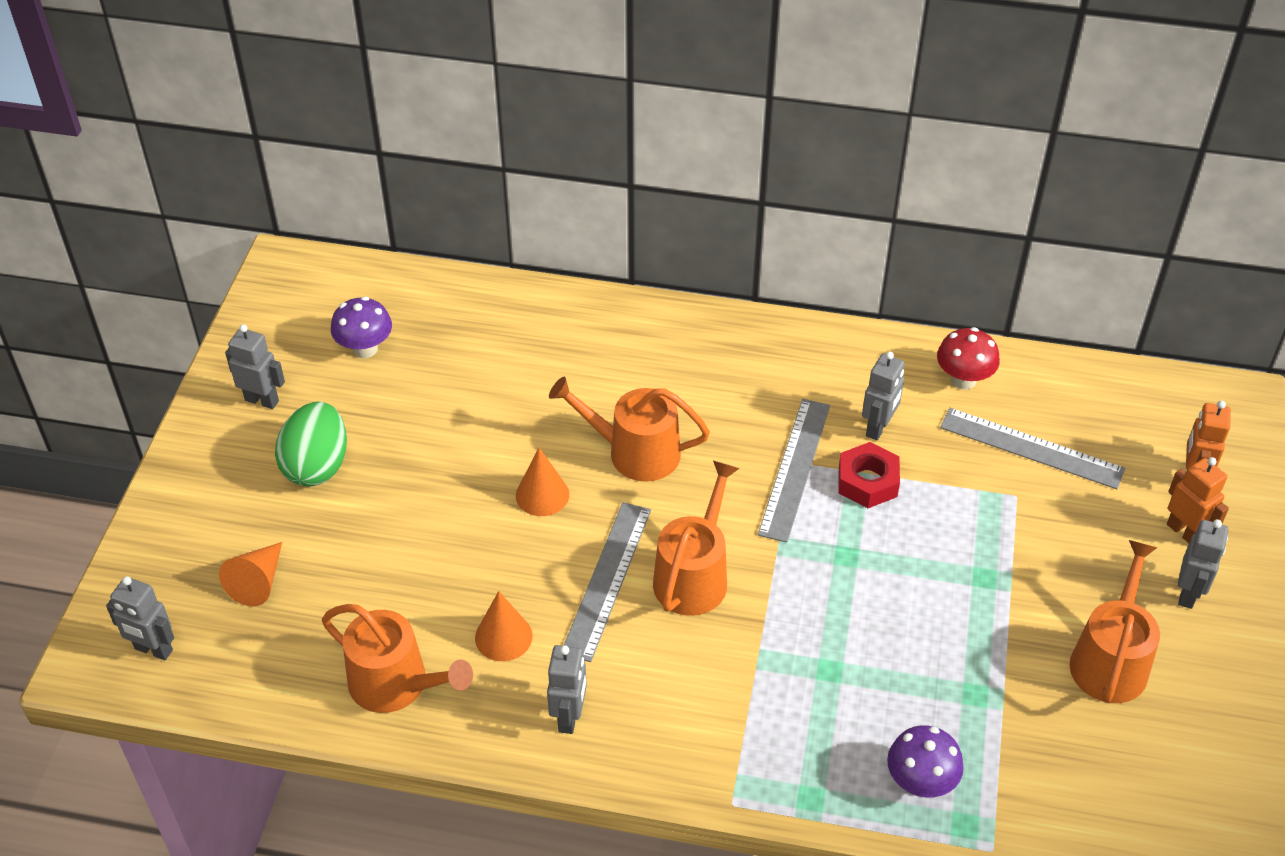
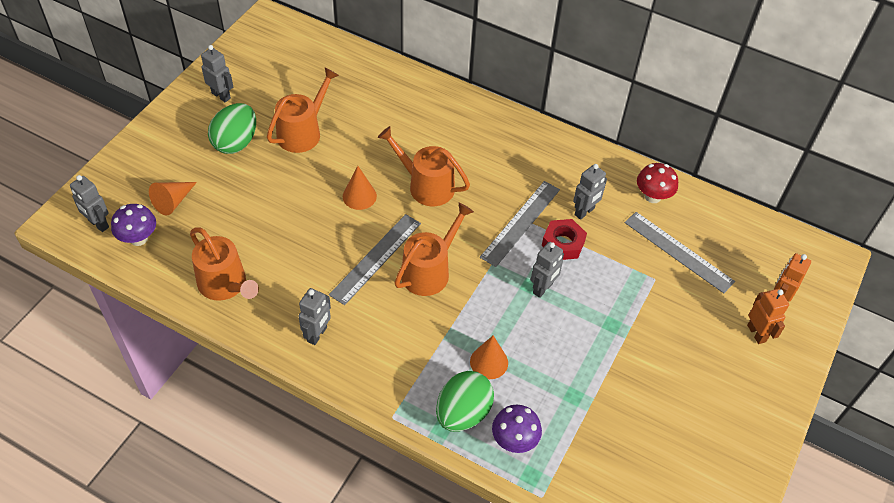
camera: 15 degrees right, 5 degrees up
purple mushroom [331,297,392,358] -> purple mushroom moved to [111,204,156,246]
orange cone [475,591,533,661] -> orange cone moved to [470,336,508,379]
orange watering can [1070,540,1160,703] -> orange watering can moved to [267,68,339,153]
grey robot [1178,519,1229,609] -> grey robot moved to [531,242,564,298]
none -> green egg [436,371,494,432]

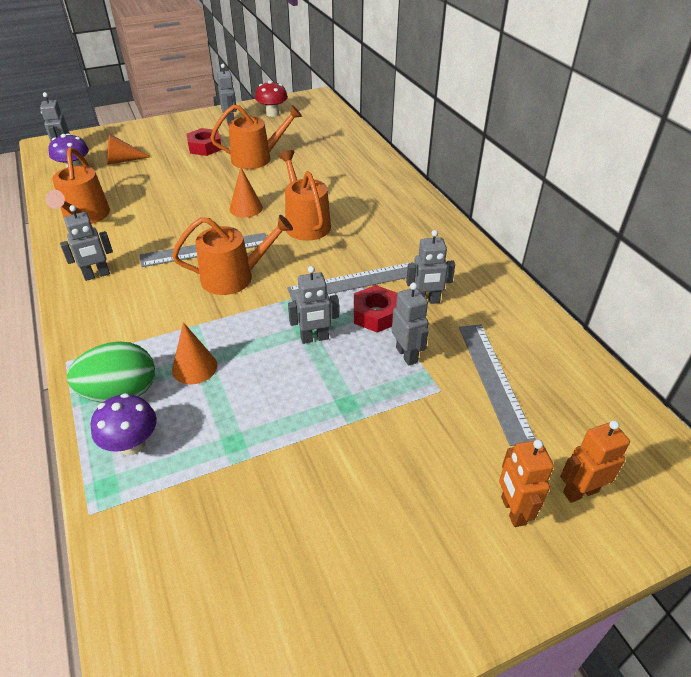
camera: 40 degrees right, 10 degrees down
green egg [208,103,256,154] -> red nut [187,128,221,156]
red mushroom [637,163,678,203] -> red mushroom moved to [255,80,288,117]
orange robot [747,289,789,344] -> orange robot turned 150 degrees clockwise [499,439,554,527]
none -> grey robot [392,283,429,366]

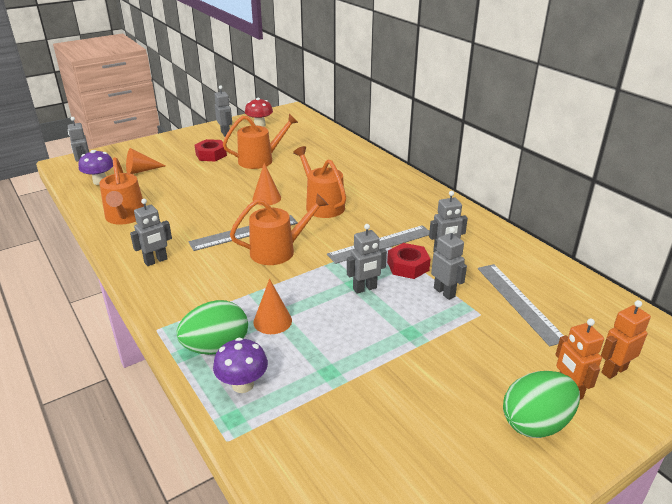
camera: 10 degrees left, 10 degrees down
none -> green egg [503,371,580,438]

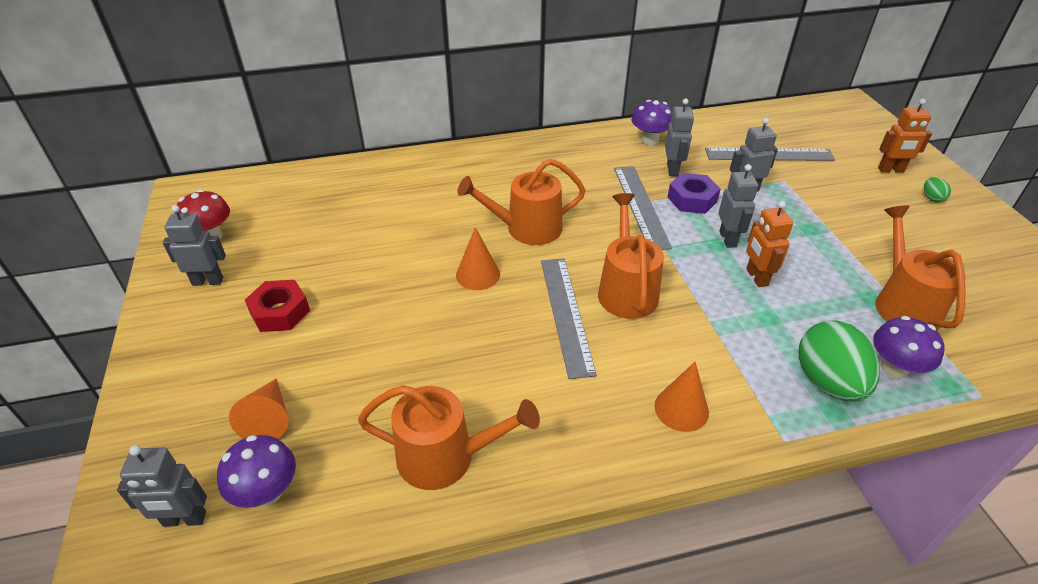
camera: 70 degrees left, 10 degrees up
grey robot [130,199,172,266] -> none
orange watering can [223,114,299,169] -> orange watering can moved to [875,205,966,331]
orange cone [253,279,292,334] -> orange cone moved to [655,362,709,432]
red nut [387,243,431,279] -> purple nut [668,173,721,214]
green egg [503,371,580,438] -> green egg [924,177,951,202], size x0.43
orange robot [601,300,651,379] -> orange robot moved to [746,201,793,287]
none -> purple mushroom [632,100,673,145]

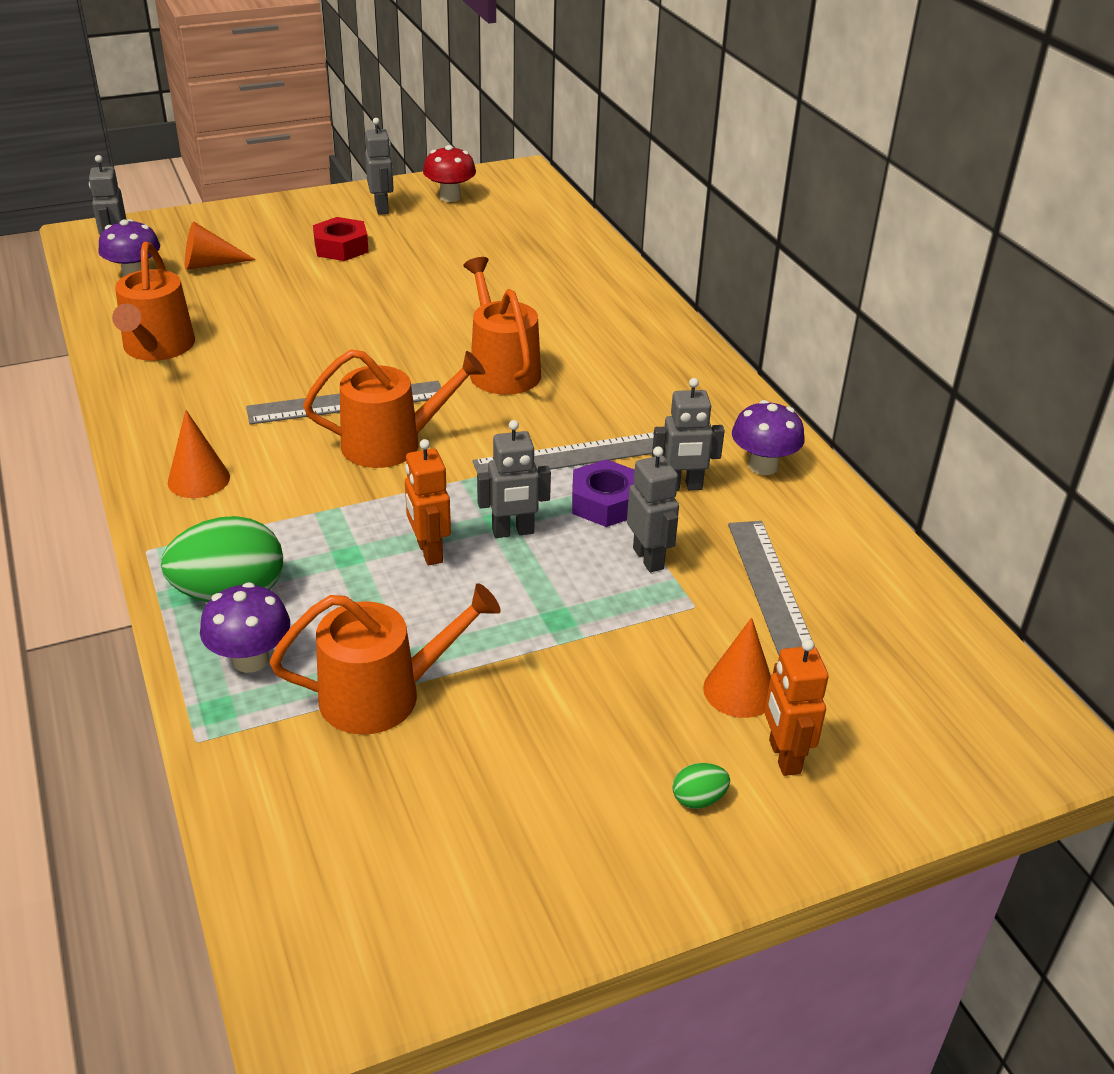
camera: 80 degrees right, 5 degrees down
orange cone [456,227,500,290] -> orange cone moved to [703,617,771,718]
orange robot [746,201,793,287] -> orange robot turned 90 degrees counterclockwise [405,439,451,566]

